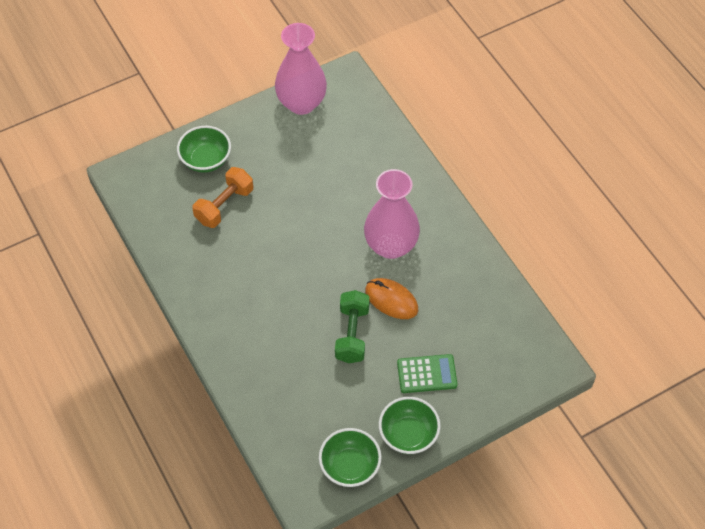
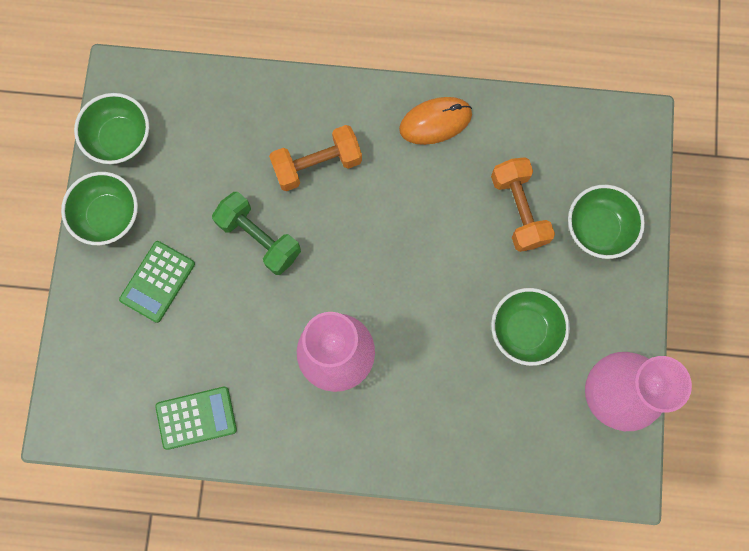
camera: 125 degrees right, 20 degrees up
orange mouse [365,278,418,319] -> orange mouse moved to [399,97,472,145]
none -> green calculator [155,387,237,450]
none -> orange dumbbell [269,125,362,191]
none -> green bowl [491,288,570,366]

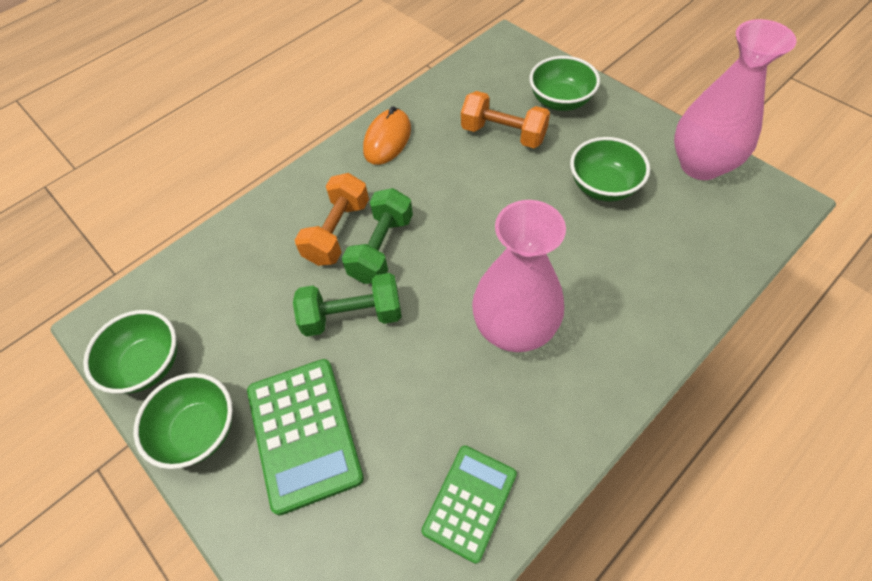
camera: 45 degrees left, 20 degrees down
green calculator [119,241,195,323] -> green calculator [247,359,364,516], size x1.52
none -> green dumbbell [342,188,413,284]

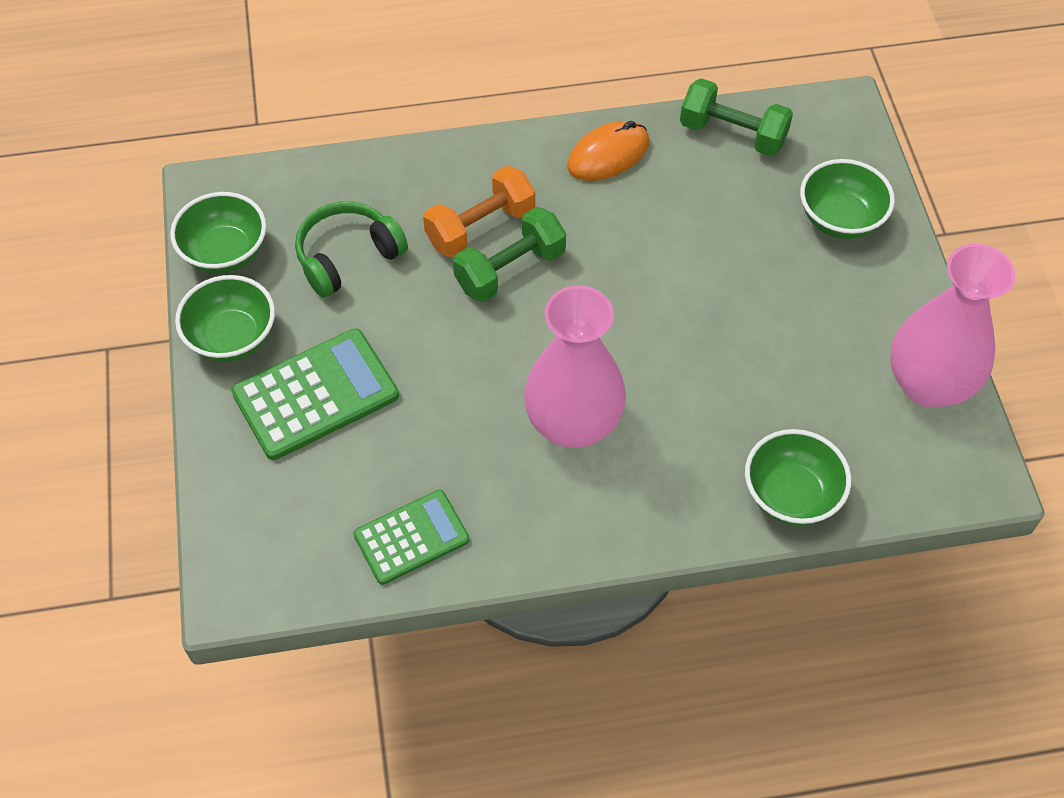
camera: 30 degrees right, 0 degrees up
green calculator [247,359,364,516] -> green calculator turned 135 degrees counterclockwise [231,328,399,460]
green dumbbell [293,273,401,337] -> green dumbbell moved to [680,78,793,156]
orange dumbbell [461,91,550,148] -> none
green bowl [570,137,650,201] -> green bowl moved to [745,429,851,525]
none -> green headphones [295,201,408,298]

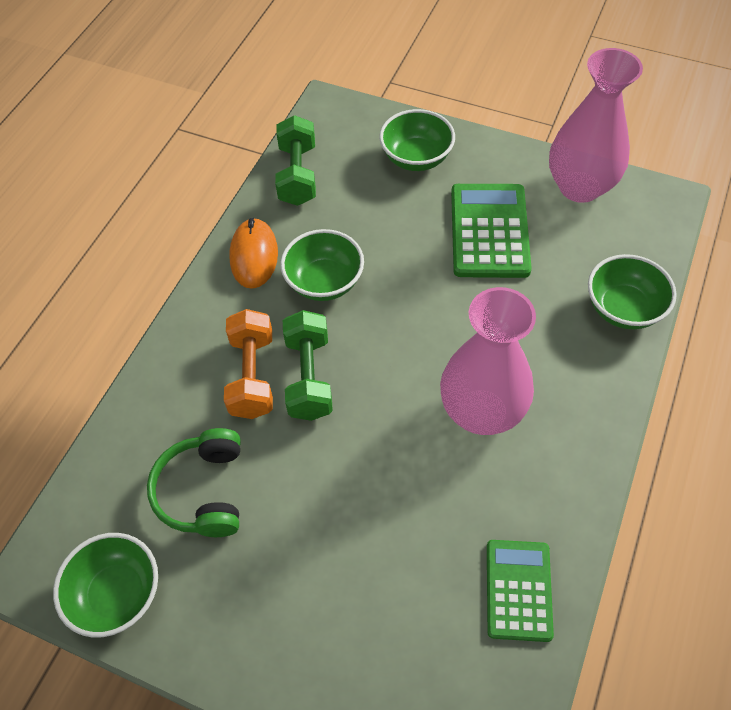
camera: 55 degrees left, 0 degrees up
green bowl [175,275,275,362] -> green bowl moved to [280,229,364,301]
green calculator [231,328,399,460] -> green calculator moved to [451,184,532,278]
green dumbbell [680,78,793,156] -> green dumbbell turned 60 degrees counterclockwise [275,115,316,206]

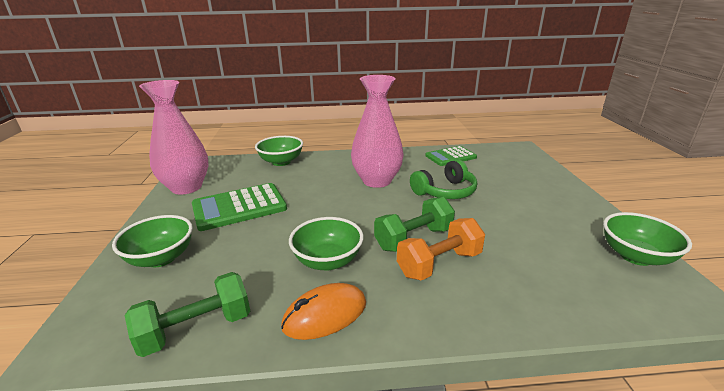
camera: 120 degrees left, 30 degrees down
green headphones [147,428,241,537] -> green headphones moved to [410,159,477,199]

